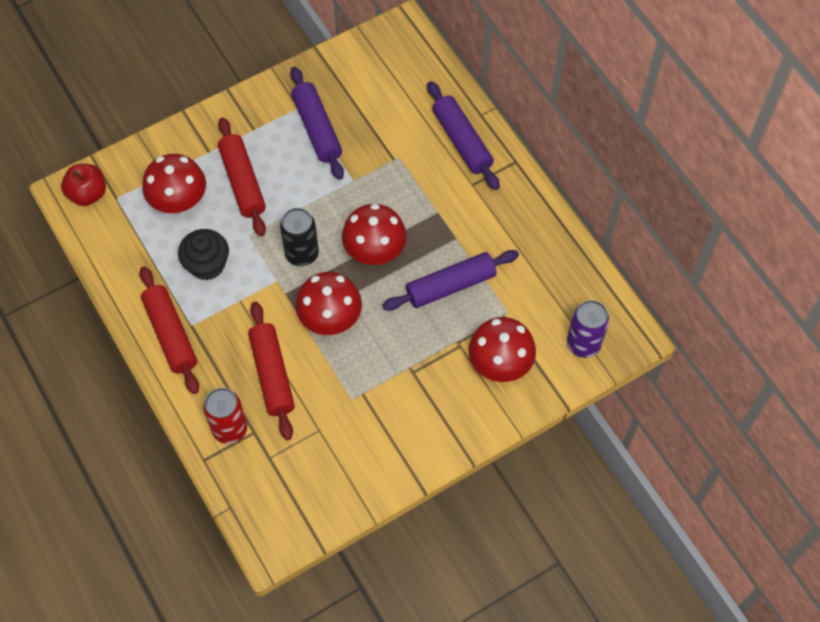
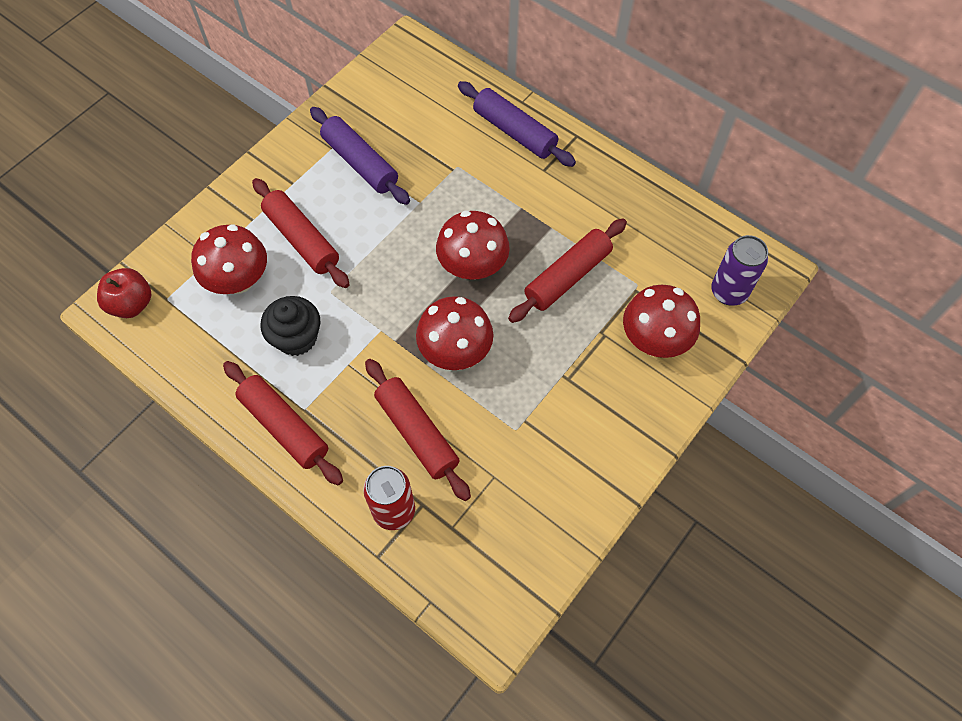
camera: 20 degrees left, 0 degrees up
black can [280,208,319,266] -> none
purple rolling pin [382,250,519,311] -> red rolling pin [508,219,627,323]

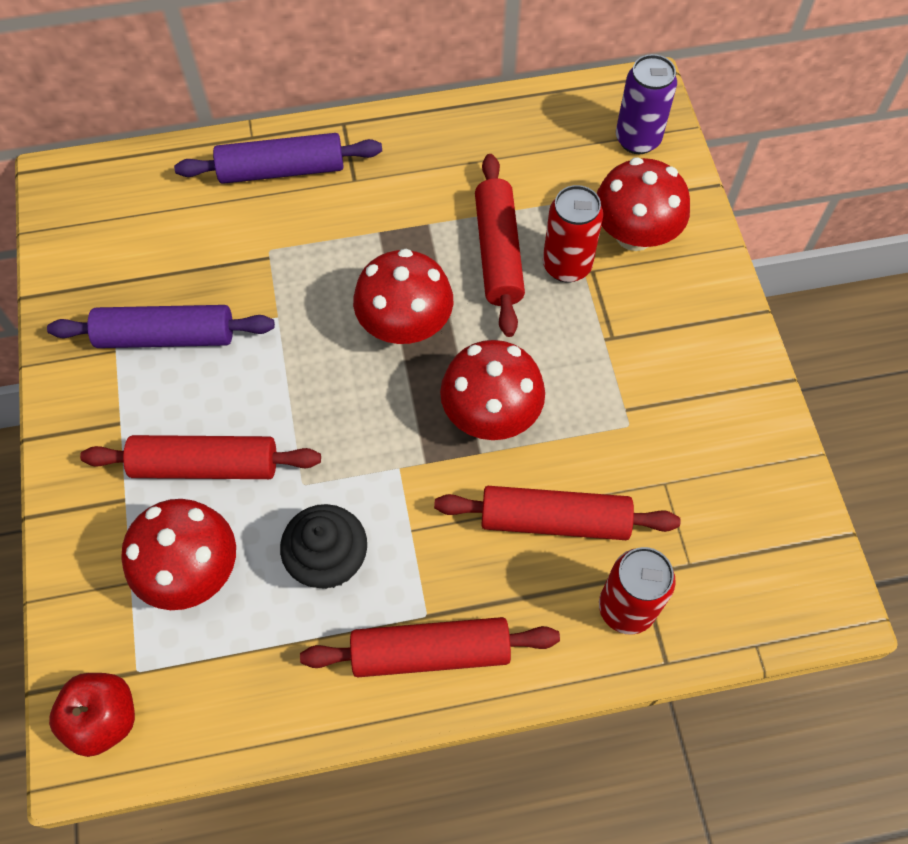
camera: 50 degrees left, 0 degrees up
none -> red can [543,185,603,283]

